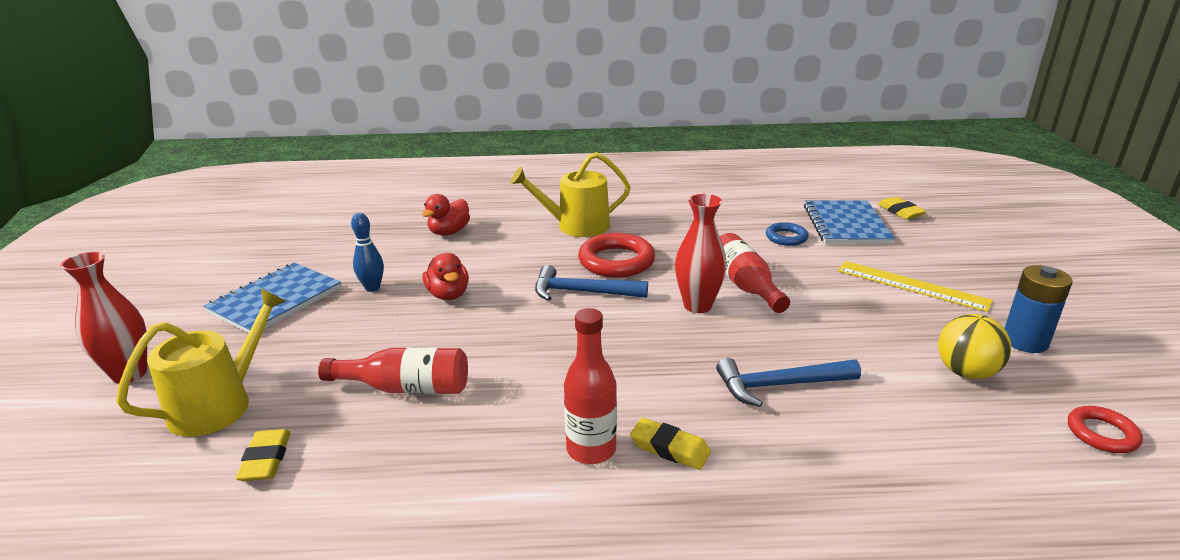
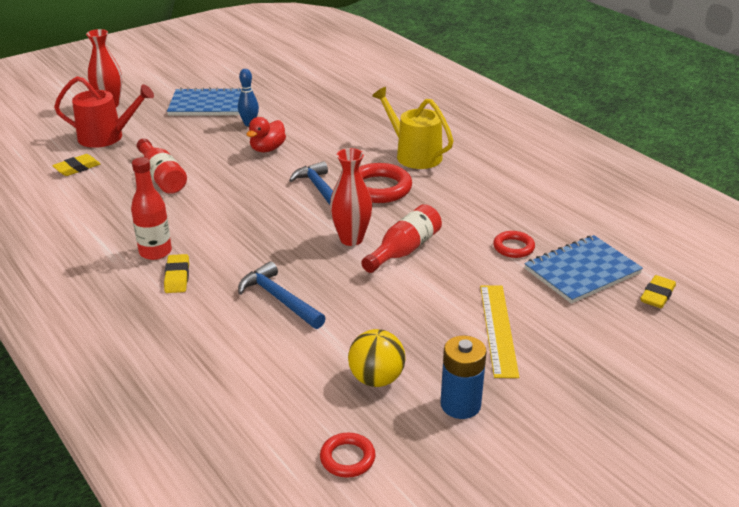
camera: 55 degrees right, 5 degrees up
yellow watering can [116,288,286,437] -> red watering can [54,76,154,148]
red duck [422,194,470,236] -> none
blue ring [766,222,808,246] -> red ring [493,231,535,258]

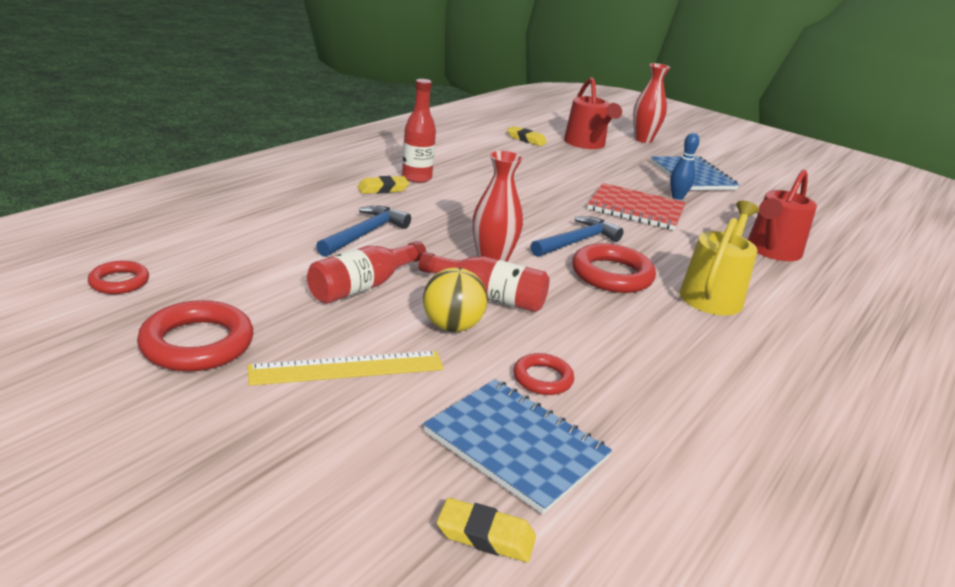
camera: 70 degrees right, 5 degrees down
red bottle [137,138,187,194] -> red bottle moved to [307,241,426,304]
red duck [246,117,286,152] -> red notebook [588,183,686,230]
yellow ball [348,329,406,387] -> yellow ball moved to [423,267,488,332]
blue battery [441,336,487,419] -> red ring [137,300,253,372]
none -> red watering can [748,170,817,261]

